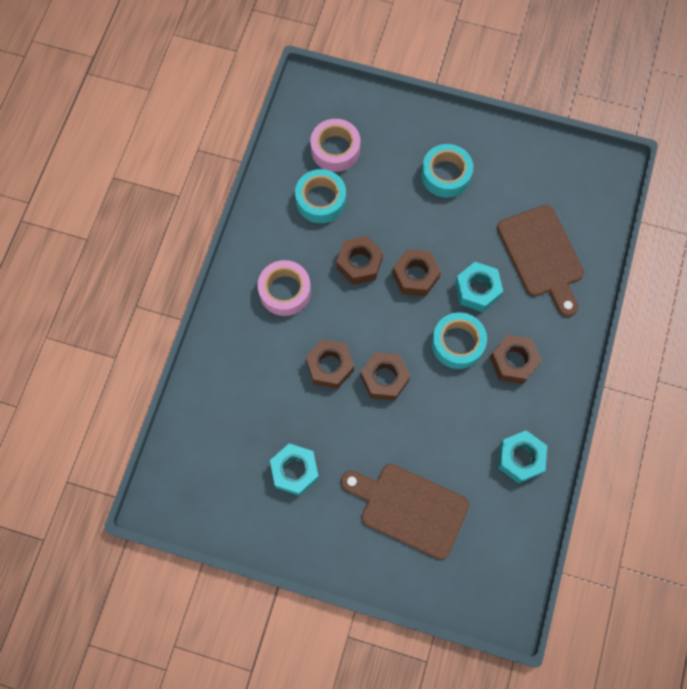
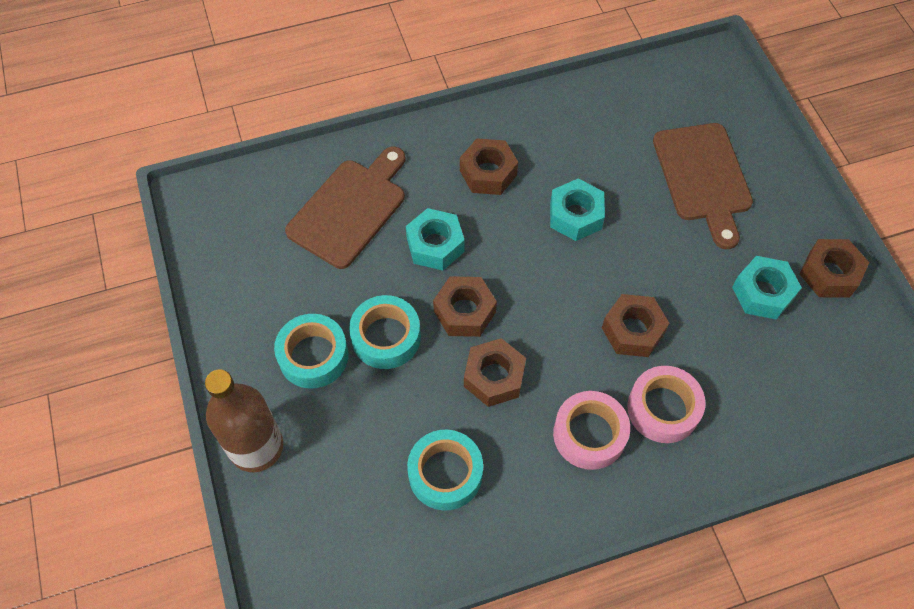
camera: 125 degrees left, 10 degrees down
pink tape [310,119,360,172] -> pink tape moved to [627,366,706,443]
brown nut [361,352,410,400] -> brown nut moved to [799,239,869,298]
turquoise tape [432,312,487,369] -> turquoise tape moved to [349,295,421,369]
turquoise nut [498,430,547,483] -> turquoise nut moved to [550,179,605,241]
none -> brown bottle [205,369,283,472]

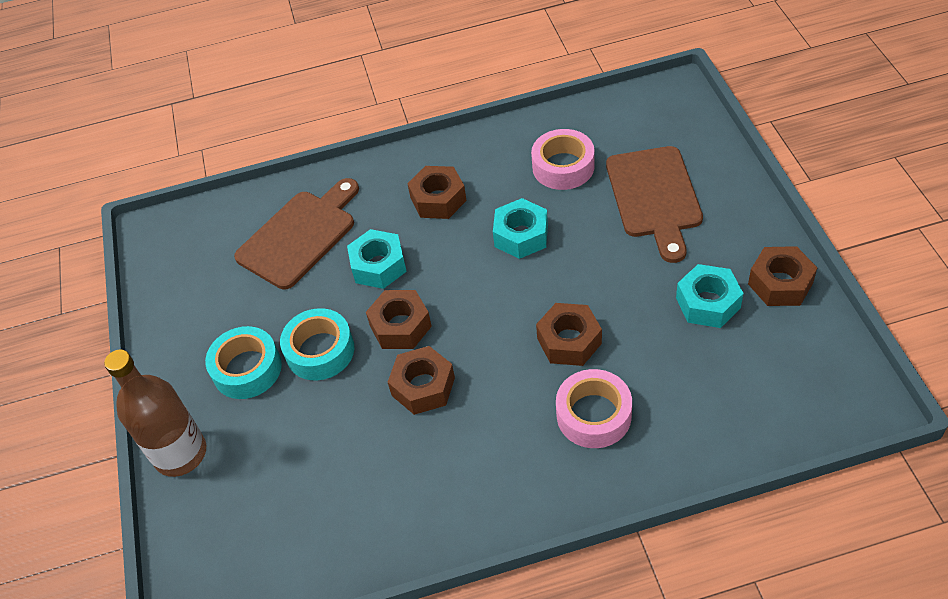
camera: 10 degrees right, 10 degrees down
turquoise tape [407,430,483,511] -> none
pink tape [553,391,630,470] -> pink tape moved to [531,129,595,190]

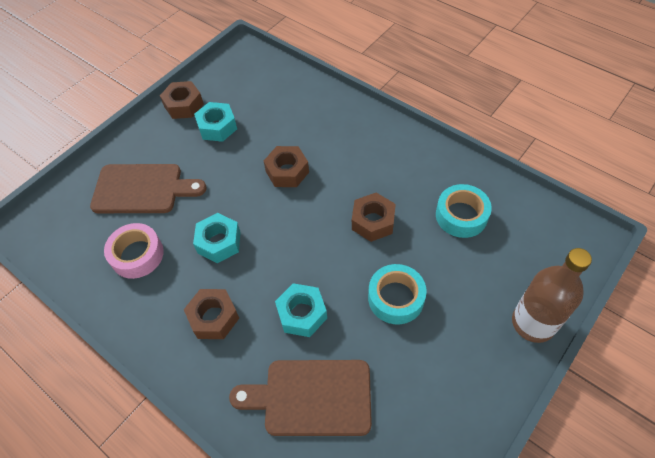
camera: 130 degrees left, 5 degrees up
turquoise tape [205,326,282,399] -> turquoise tape moved to [436,184,492,238]
brown nut [366,290,432,349] -> none
pink tape [556,369,632,448] -> none
brown cutting board [606,146,703,263] -> brown cutting board turned 45 degrees clockwise [90,164,207,213]

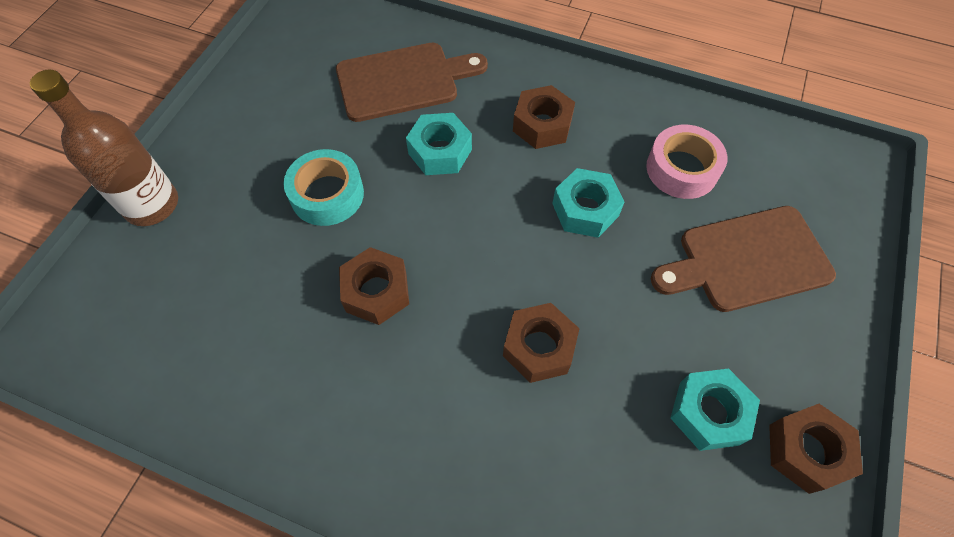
camera: 160 degrees right, 5 degrees up
turquoise tape [436,184,492,238] -> none

